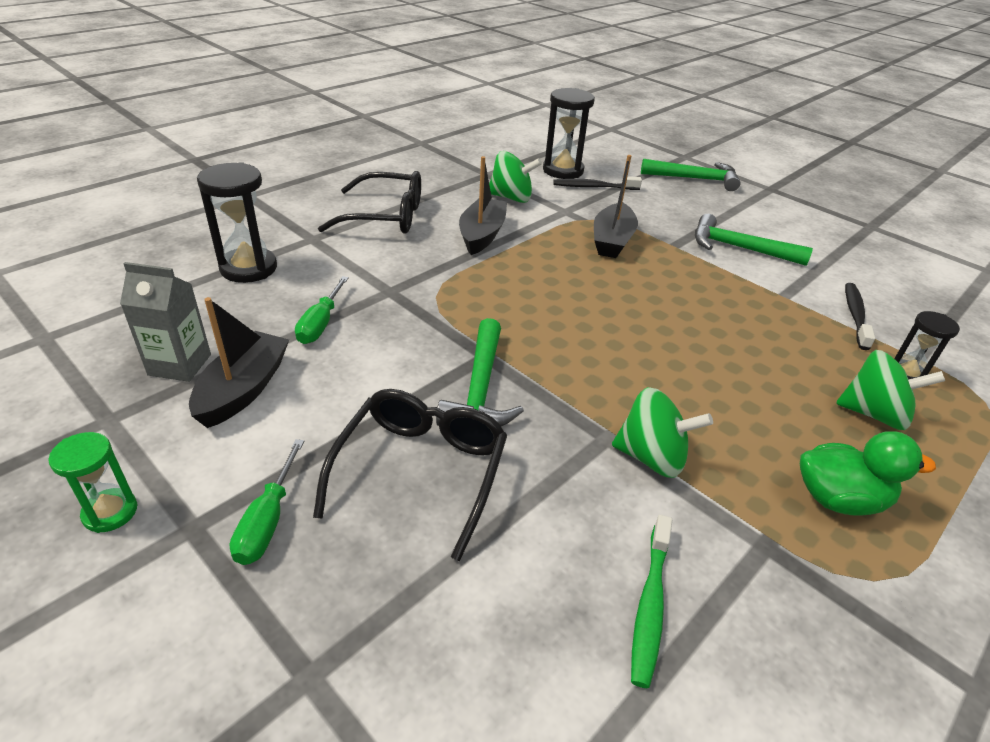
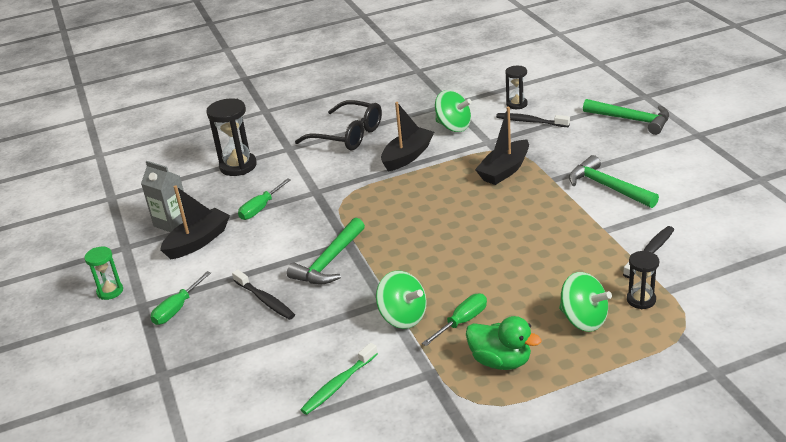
camera: 30 degrees right, 5 degrees down
black glasses [313,389,507,561] -> black toothbrush [232,269,295,320]
black hourglass [543,88,595,179] -> black hourglass [505,66,528,109], size x0.60
none -> green screwdriver [422,293,487,346]

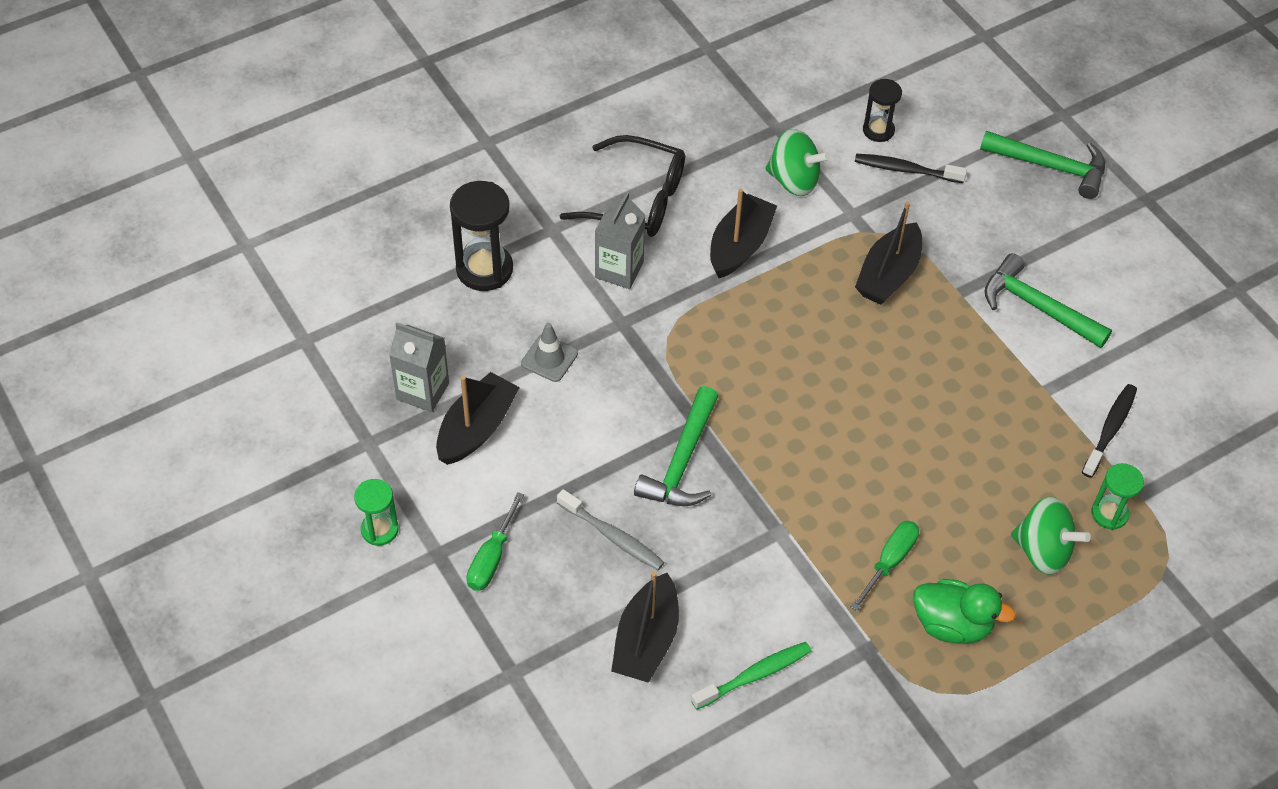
camera: 15 degrees left, 20 degrees up
black toothbrush [232,269,295,320] -> grey toothbrush [557,489,664,570]
green screwdriver [238,178,291,220] -> grey traffic cone [521,323,578,382]
green toothbrush [300,343,378,415] -> green toothbrush turned 150 degrees counterclockwise [691,642,811,710]
green spinning top [376,271,427,329] -> none
black hourglass [627,251,659,309] -> green hourglass [1091,463,1144,530]
none -> grey carton [595,192,645,289]
none -> black boat [611,571,679,683]

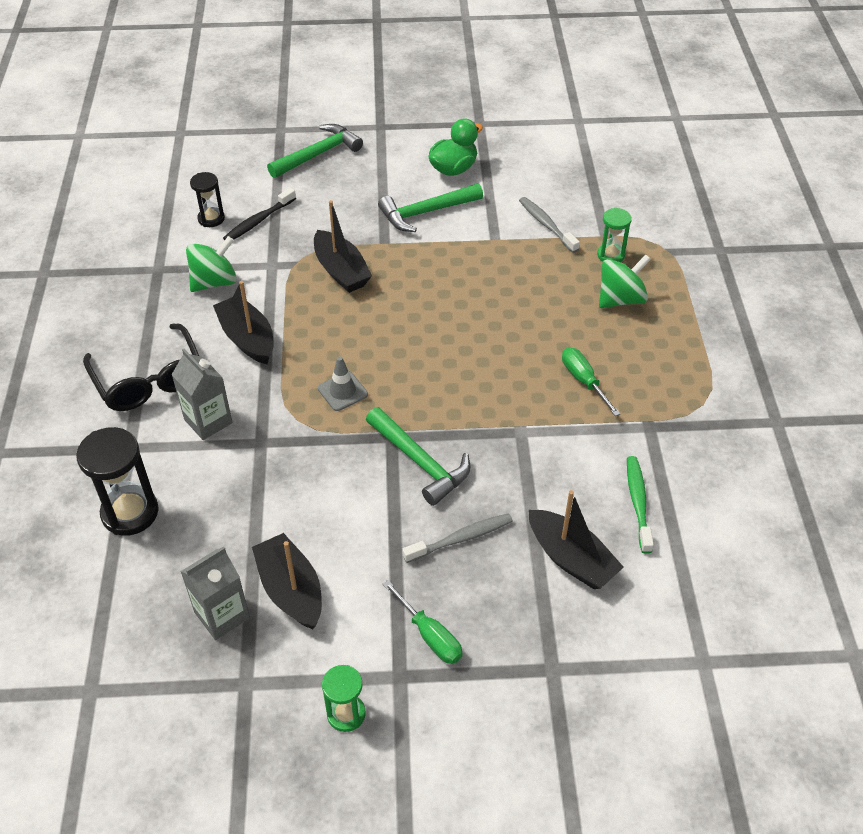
camera: 60 degrees left, 5 degrees down
grey traffic cone [521,323,578,382] -> grey traffic cone moved to [318,356,368,411]
black glasses [560,135,685,237] -> black glasses turned 105 degrees clockwise [83,324,199,411]
green duck [913,579,1016,644] -> green duck moved to [428,118,483,176]
black toothbrush [1082,384,1137,478] -> grey toothbrush [519,197,580,253]

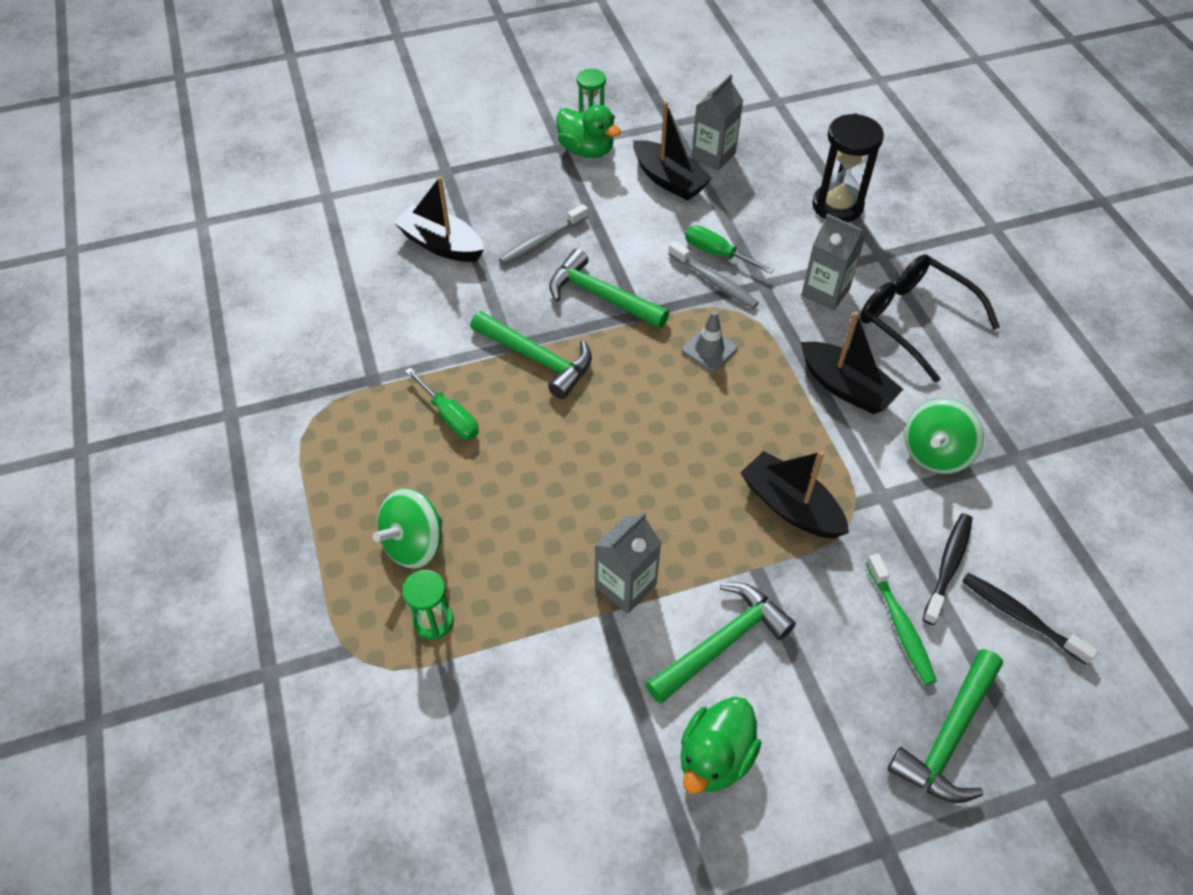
camera: 165 degrees right, 5 degrees up
black hourglass [190,172,225,227] -> none
green screwdriver [383,580,463,664] -> green screwdriver moved to [685,226,774,274]
grey toothbrush [519,197,580,253] -> grey toothbrush moved to [668,241,759,309]
green toothbrush [627,456,654,554] -> green toothbrush moved to [866,554,937,685]
none -> green hammer [470,311,592,399]
none -> green duck [556,105,621,158]
none -> grey carton [594,512,661,614]
none -> black toothbrush [962,573,1098,665]

